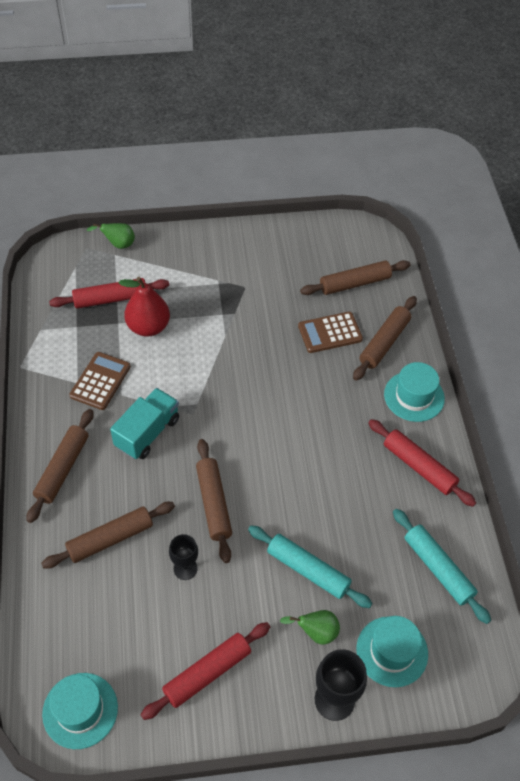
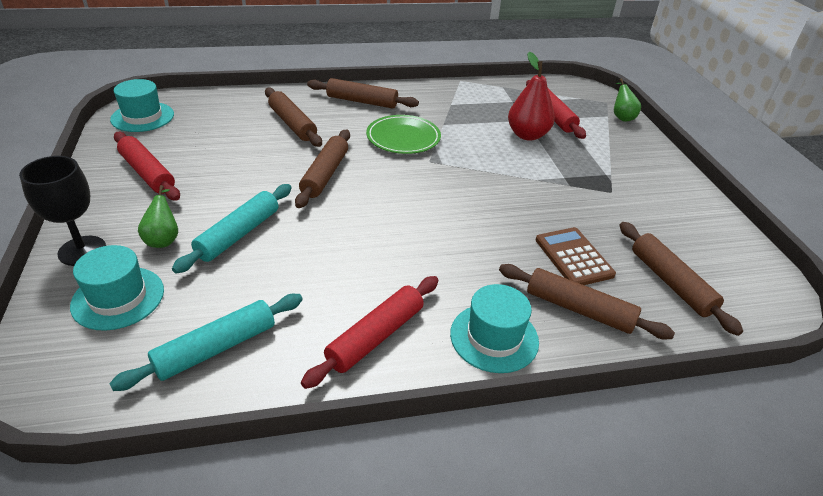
camera: 85 degrees right, 15 degrees down
brown calculator [69,352,131,410] -> none
turquoise truck [110,388,179,459] -> green plate [366,115,441,154]
black goblet [169,534,198,580] -> none
brown rolling pin [196,439,232,563] -> brown rolling pin turned 60 degrees counterclockwise [295,130,350,208]

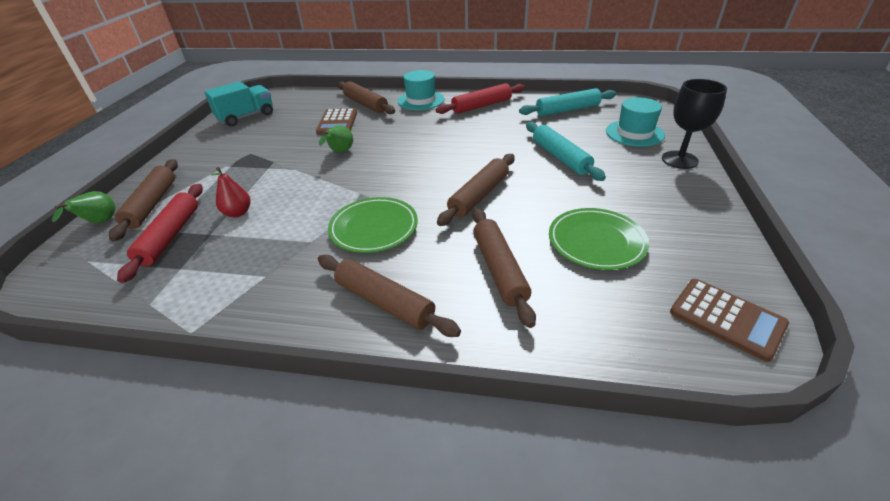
camera: 155 degrees left, 0 degrees up
turquoise hat [110,79,174,132] -> brown calculator [670,279,789,362]
red rolling pin [114,132,180,201] -> none
green pear [138,185,178,248] -> green pear moved to [319,125,353,153]
turquoise rolling pin [172,184,292,273] -> turquoise rolling pin turned 75 degrees counterclockwise [526,122,606,181]
red pear [508,52,555,141] -> red pear [211,167,251,217], size x0.61
brown rolling pin [620,222,743,336] -> brown rolling pin moved to [109,159,178,241]
none -> turquoise truck [204,81,273,127]
none -> green plate [549,208,649,270]

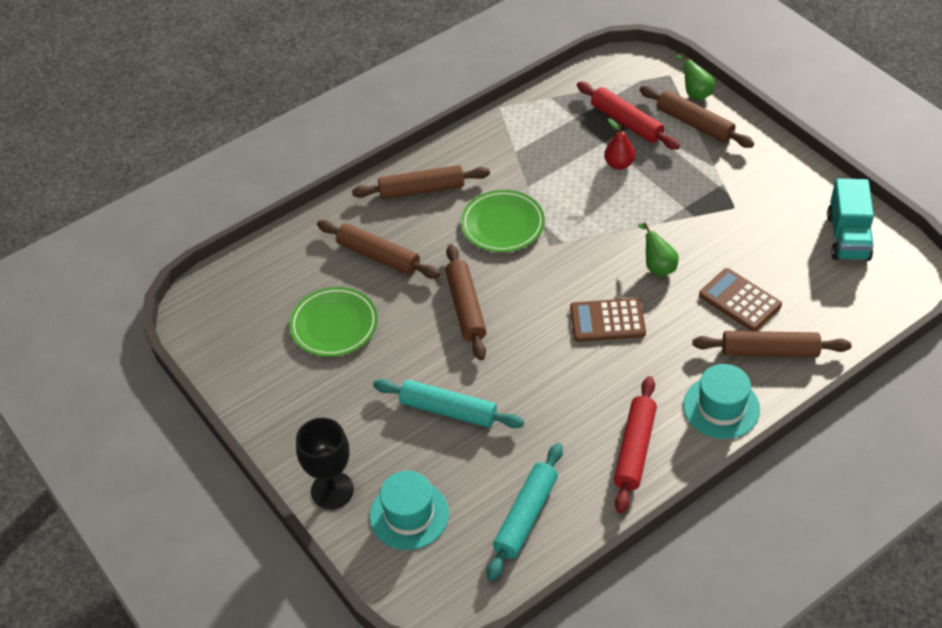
camera: 135 degrees right, 10 degrees up
brown calculator [670,279,789,362] -> brown calculator moved to [570,298,646,342]

